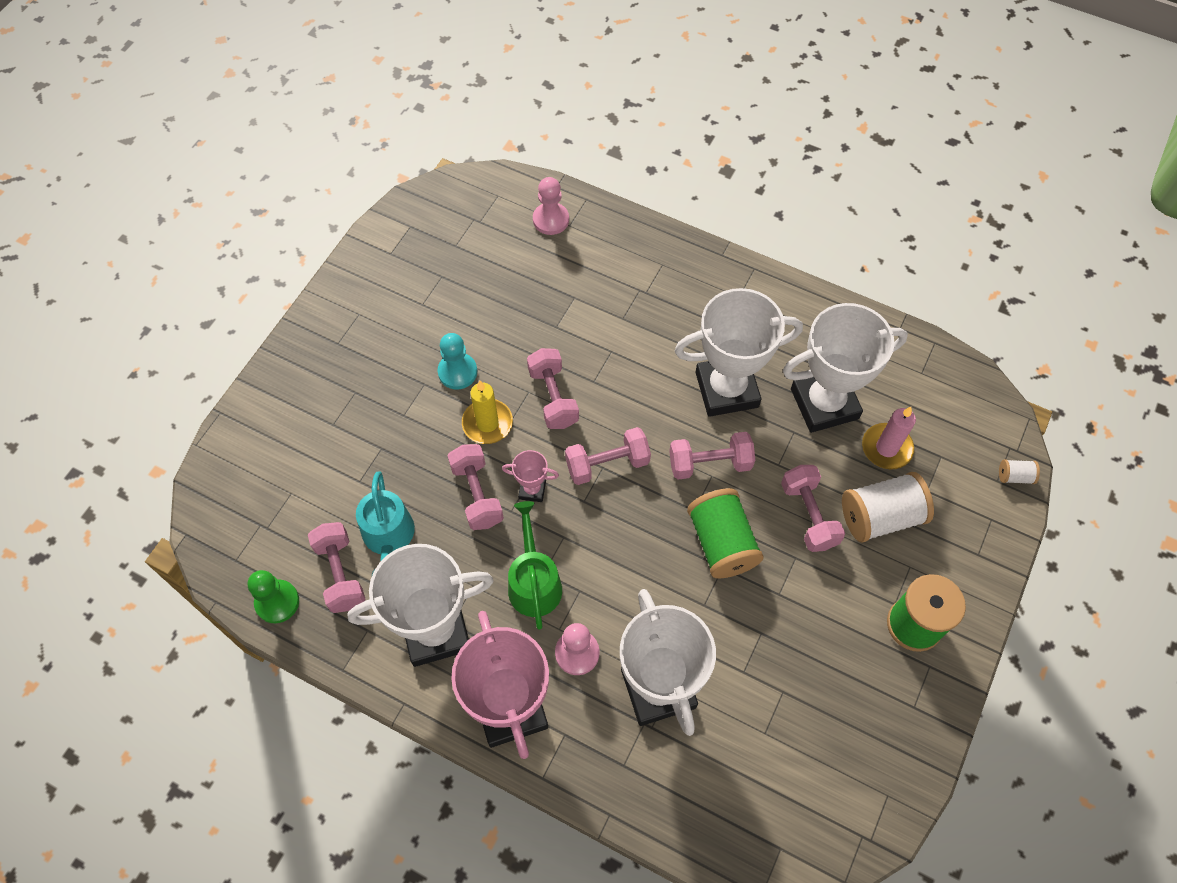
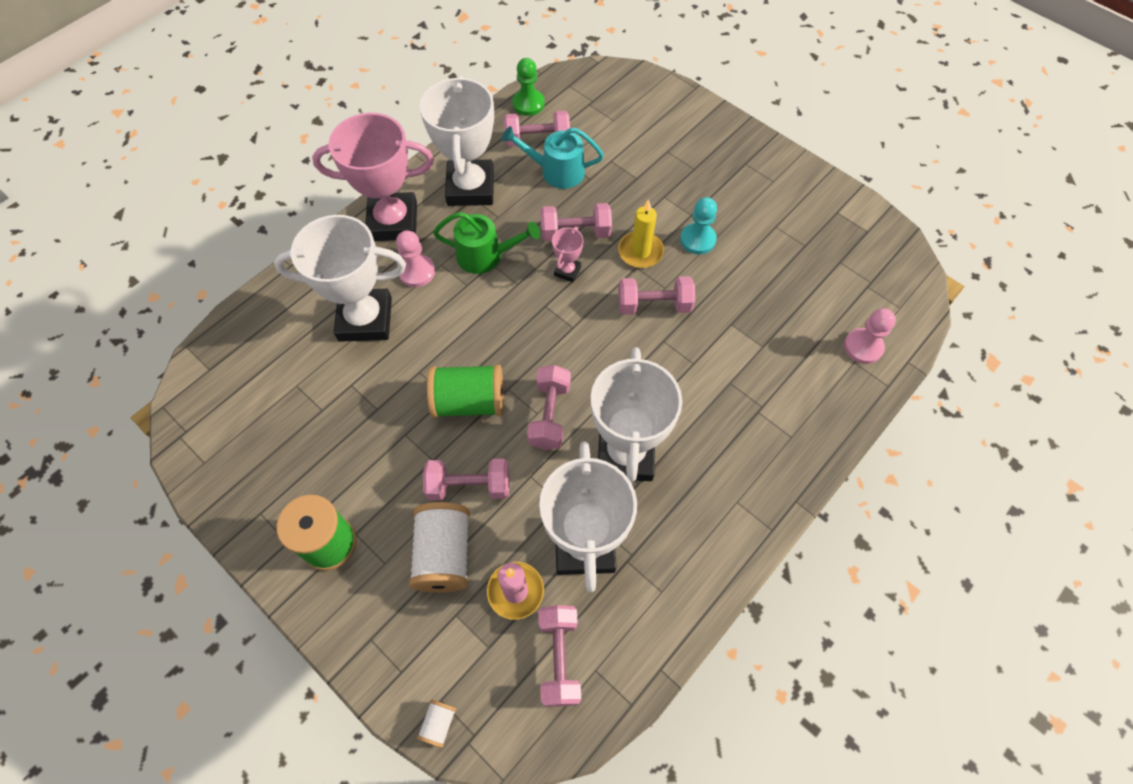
camera: 105 degrees right, 0 degrees up
pink dumbbell [565,427,651,485] -> pink dumbbell moved to [538,605,581,707]

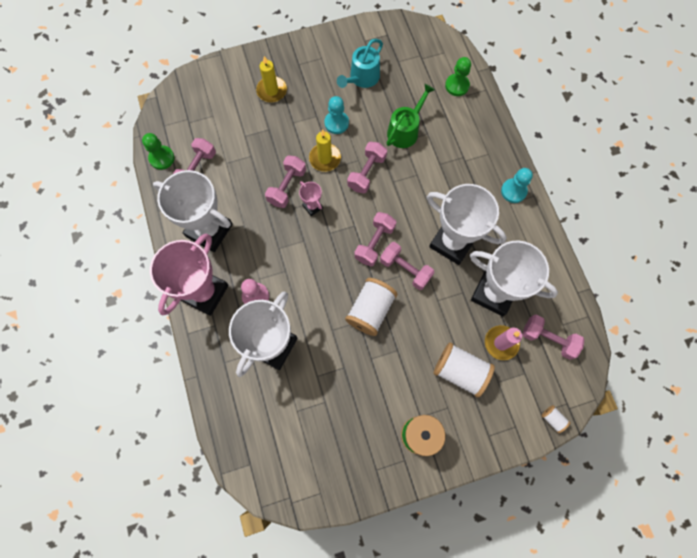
camera: 60 degrees left, 10 degrees up
pink dumbbell [423,459,510,501] -> pink dumbbell moved to [354,212,396,267]
green spool [427,364,504,418] -> white spool [345,278,398,336]
green watering can [433,212,540,274] -> green watering can moved to [387,84,435,148]
turquoise watering can [502,126,604,189] -> turquoise watering can moved to [337,39,383,88]
pink pawn [844,308,896,364] -> green pawn [445,57,471,96]
none -> yellow candle [256,56,287,102]
none -> turquoise pawn [501,168,533,203]

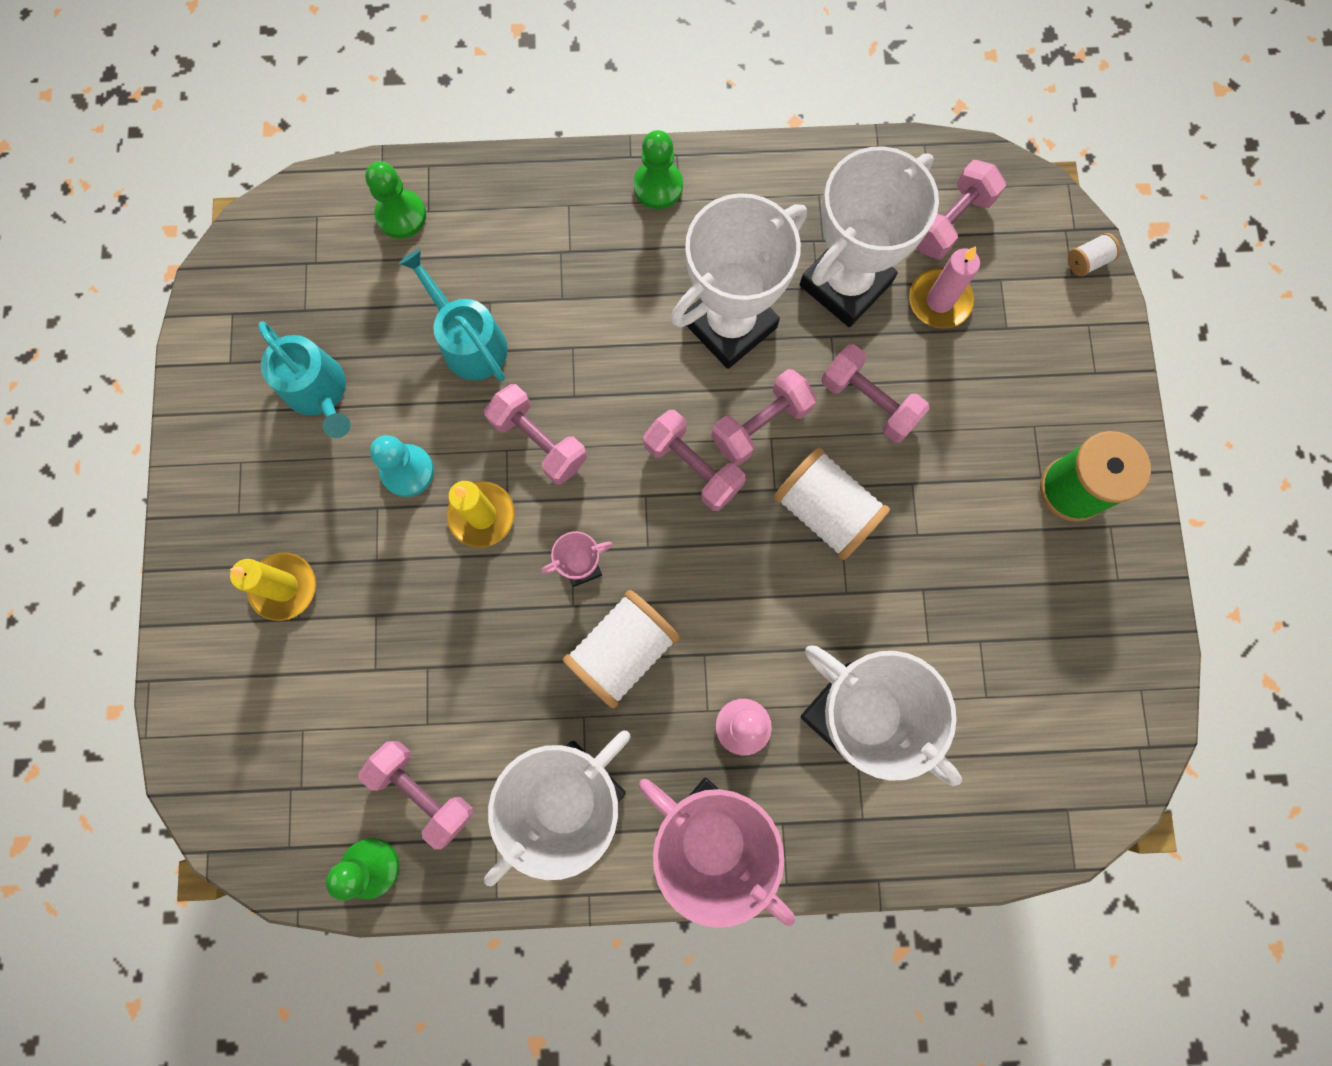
camera: 75 degrees left, 5 degrees up
pink dumbbell [265,155,306,208] -> pink dumbbell moved to [822,344,930,443]
green watering can [387,84,435,148] -> turquoise watering can [399,249,508,381]
white spool [433,342,495,398] -> white spool moved to [563,590,680,708]
turquoise pawn [501,168,533,203] -> green pawn [633,130,683,209]

